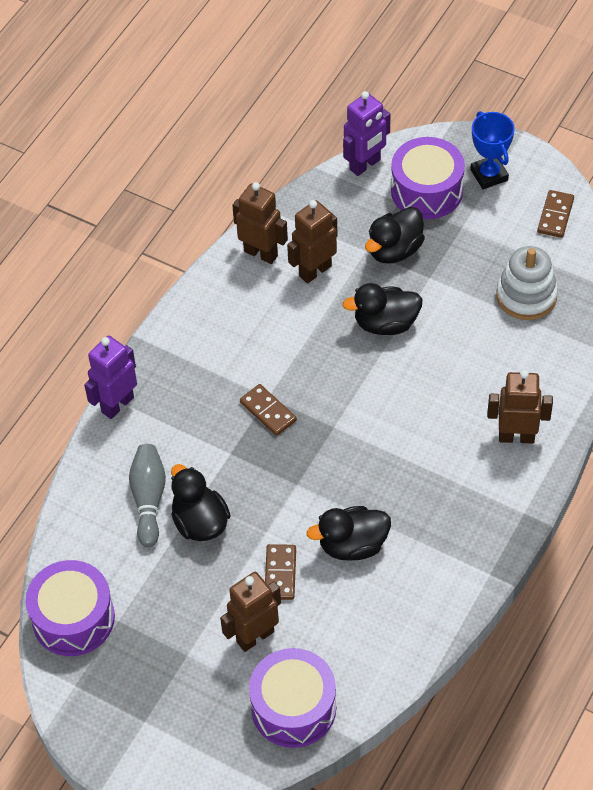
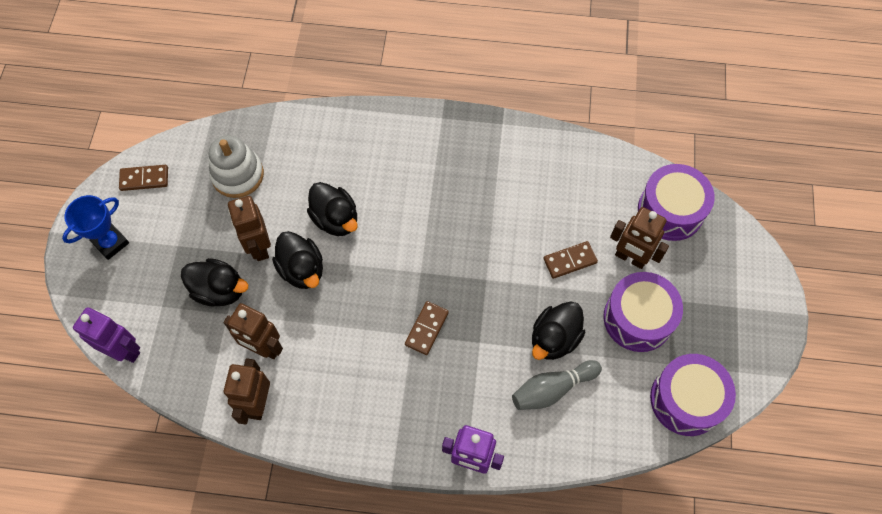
camera: 115 degrees left, 10 degrees up
black duck [307,506,391,561] -> black duck moved to [307,182,357,236]
purple drum [391,137,465,219] -> purple drum moved to [603,272,683,352]
brown robot [488,370,553,444] -> brown robot moved to [228,196,271,261]

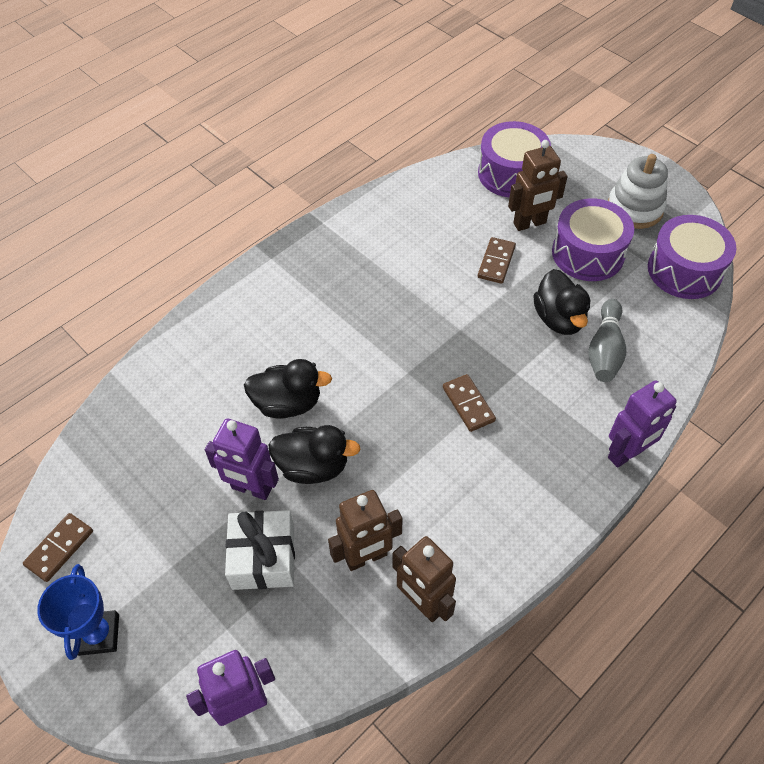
camera: 50 degrees left, 10 degrees down
black duck [181,258,248,307] -> white gift [225,510,295,590]
white stacking toy [209,135,264,198] -> white stacking toy moved to [608,154,668,229]
brown robot [228,196,271,261] -> purple robot [205,419,279,500]

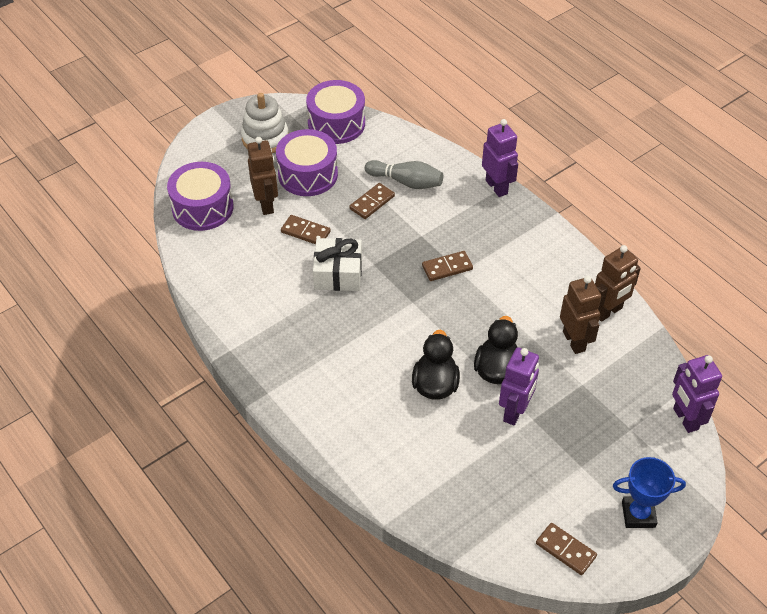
camera: 85 degrees left, 5 degrees down
white gift [225,510,295,590] -> white gift moved to [313,238,362,291]
black duck [534,269,590,335] -> brown domino [350,183,395,219]

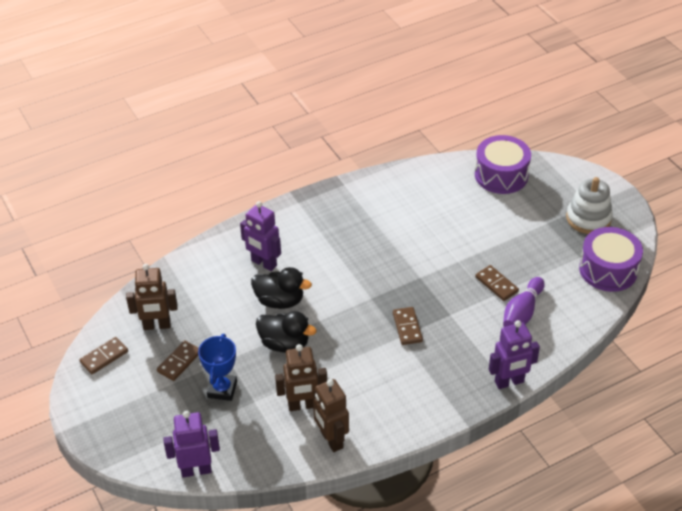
camera: 100 degrees right, 5 degrees down
brown robot [247,137,278,215] -> brown robot moved to [126,264,178,330]
purple drum [276,129,338,196] -> none
brown domino [281,215,331,244] -> brown domino moved to [157,340,199,381]
white gift [313,238,362,291] -> none
grey bowling pin [365,160,443,189] -> purple bowling pin [503,277,545,327]
purple robot [499,347,539,425] -> purple robot moved to [240,201,281,271]
blue trophy [613,457,686,528] -> blue trophy moved to [198,334,237,401]

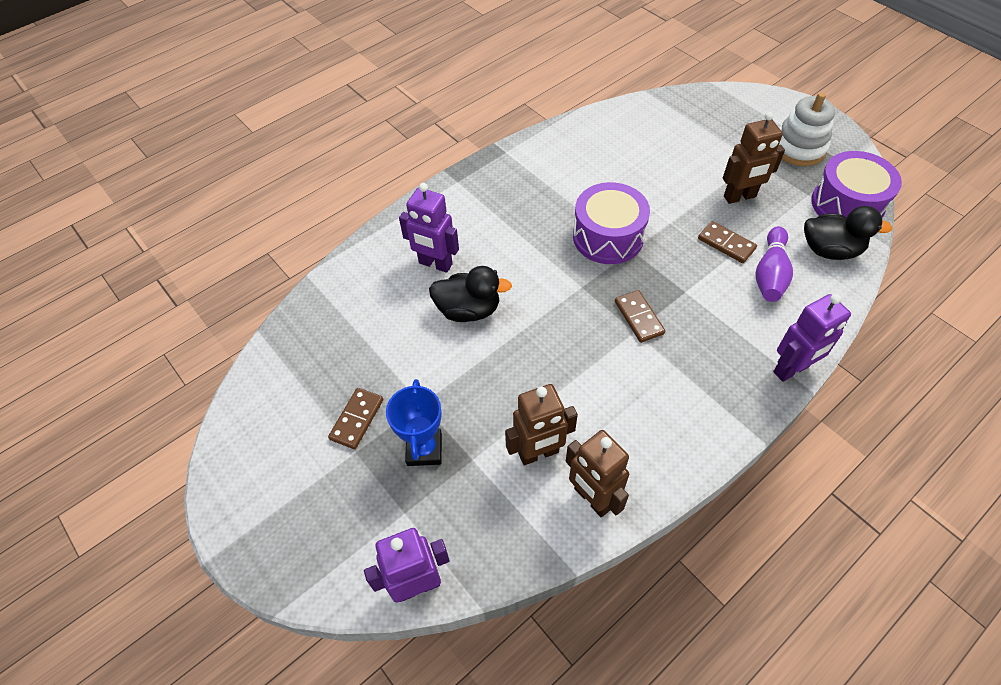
camera: 10 degrees left, 10 degrees up
brown domino [79,337,128,374] -> none
brown robot [126,264,178,330] -> brown robot moved to [723,112,785,204]
black duck [256,311,316,353] -> black duck moved to [804,206,892,260]
purple drum [475,135,531,194] -> purple drum moved to [573,182,650,264]

